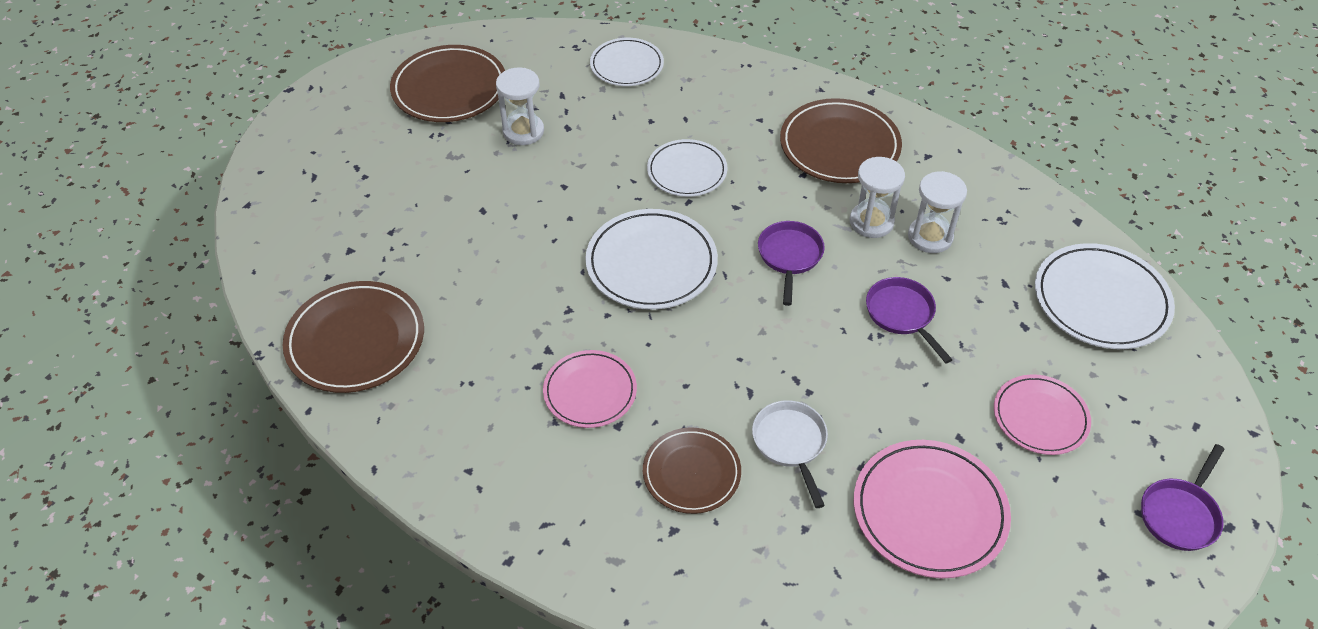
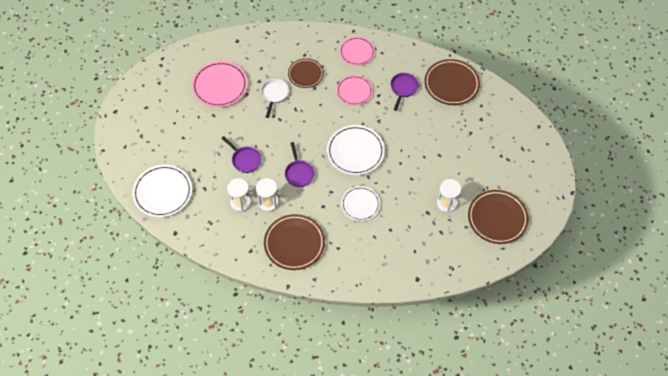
camera: 160 degrees right, 10 degrees up
white plate [590,38,664,86] -> none
white pan [752,400,828,508] -> white pan turned 135 degrees counterclockwise [261,79,289,118]
pink plate [994,374,1091,455] -> pink plate moved to [340,37,375,66]
purple pan [1141,444,1225,551] -> purple pan moved to [390,73,419,111]

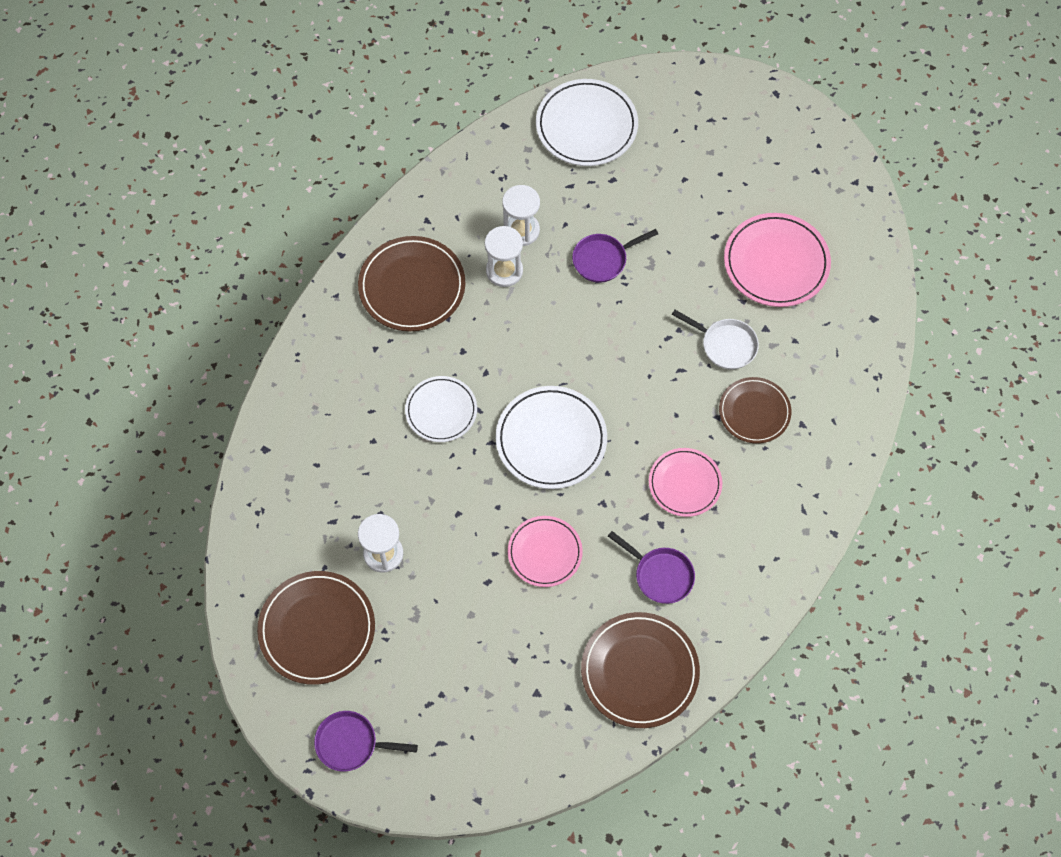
camera: 110 degrees right, 5 degrees up
purple pan [285,142,315,187] -> purple pan moved to [314,711,418,772]
pink plate [340,37,375,66] -> pink plate moved to [508,516,583,587]

